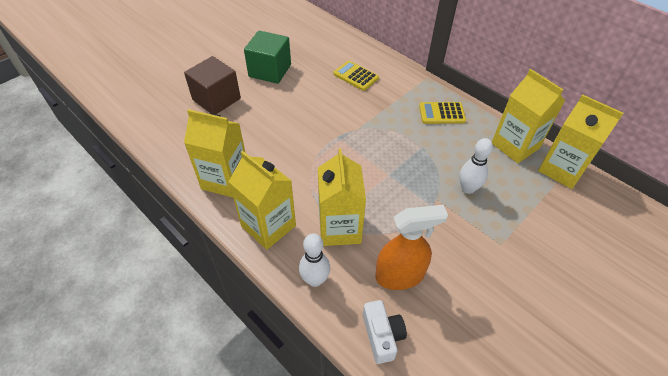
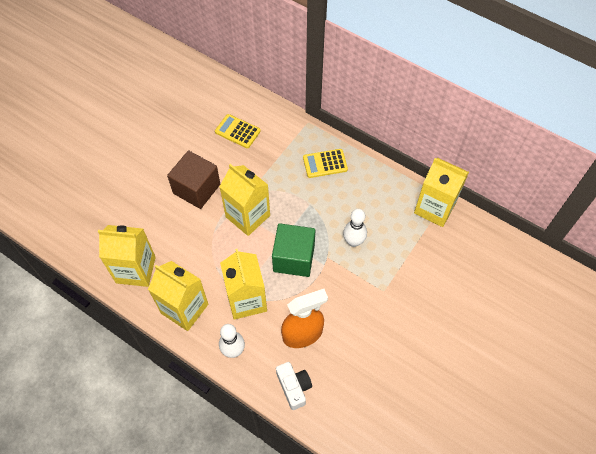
camera: 10 degrees left, 10 degrees up
brown cube [184,56,241,114] -> brown cube moved to [167,151,220,209]
green cube [244,31,291,84] -> green cube moved to [272,223,315,277]
yellow carton [492,69,565,163] -> yellow carton moved to [219,164,270,236]

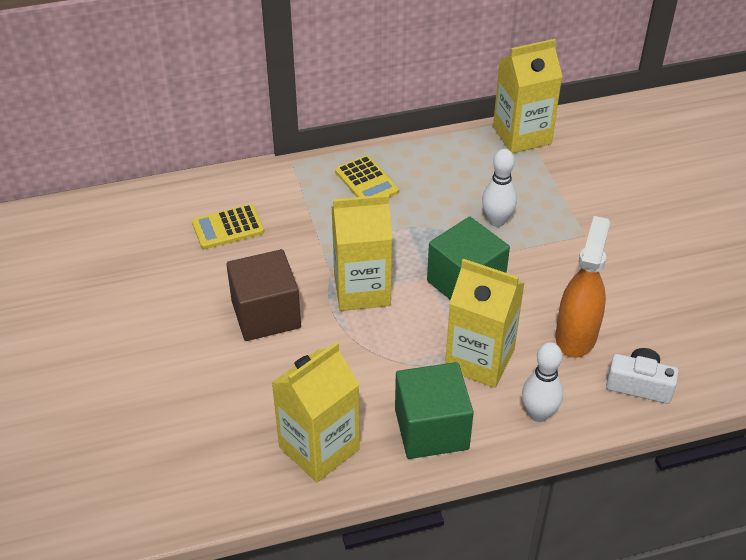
camera: 50 degrees left, 15 degrees down
yellow carton [148,261,208,331] -> green cube [395,362,474,459]
yellow calculator [303,149,348,178] -> yellow calculator turned 60 degrees counterclockwise [335,155,399,197]

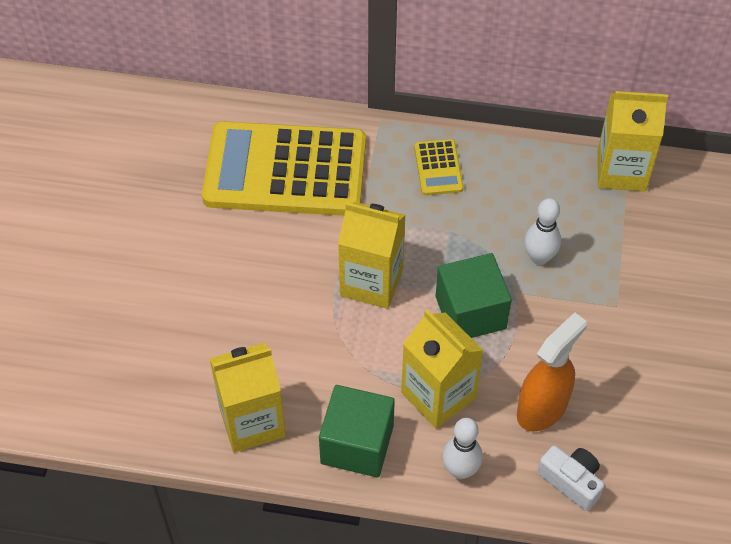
camera: 25 degrees right, 10 degrees up
yellow calculator [192,204,264,249] -> yellow calculator [202,121,366,216], size x2.42
brown cube [226,249,301,341] -> none

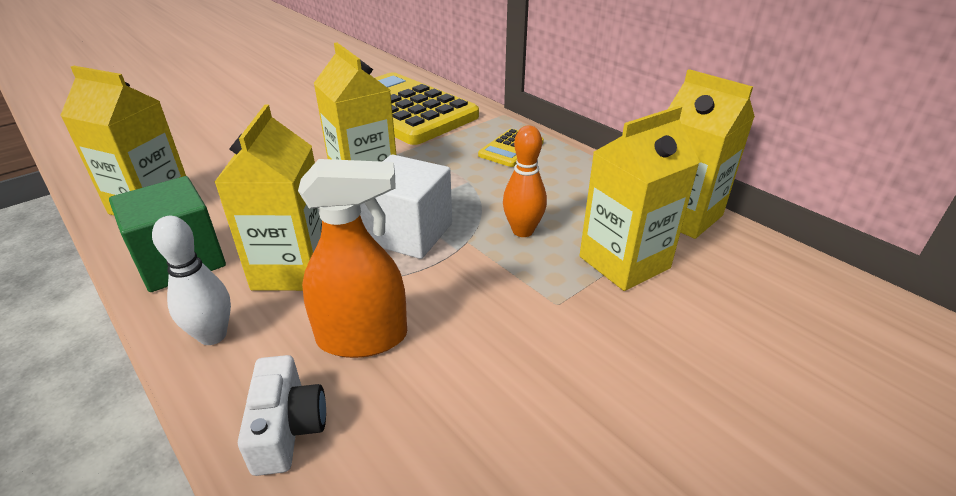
camera: 40 degrees right, 20 degrees down
green cube [436,253,512,338] -> white cube [360,154,452,259]
white bowling pin [524,198,561,265] -> orange bowling pin [503,125,547,237]
none -> yellow carton [579,106,700,291]

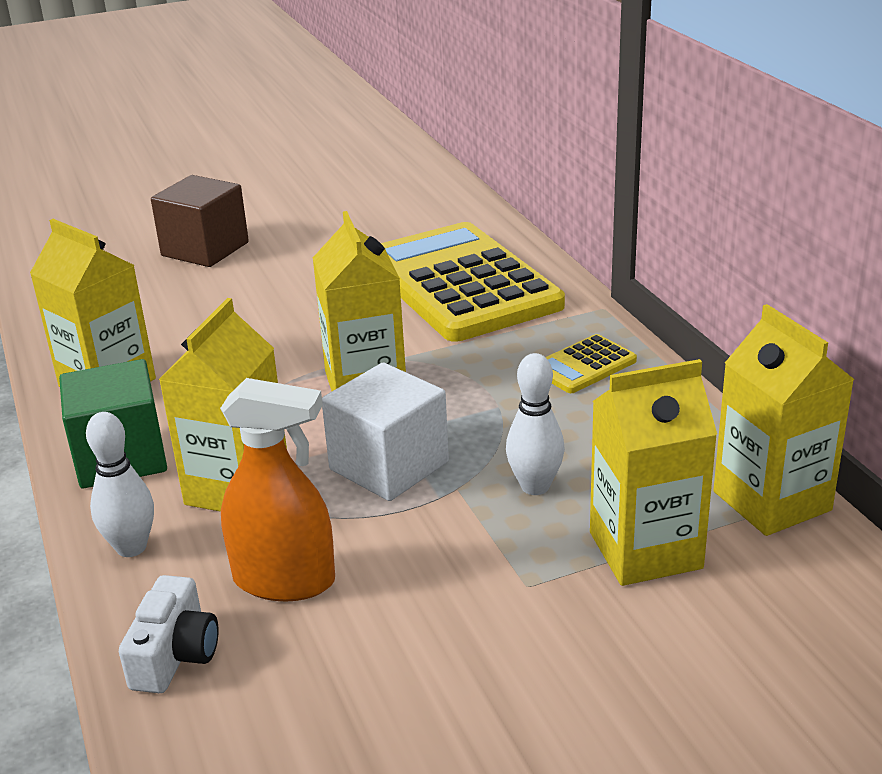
camera: 20 degrees right, 5 degrees down
orange bowling pin [503,125,547,237] -> white bowling pin [506,353,565,495]
none -> brown cube [151,175,249,267]

